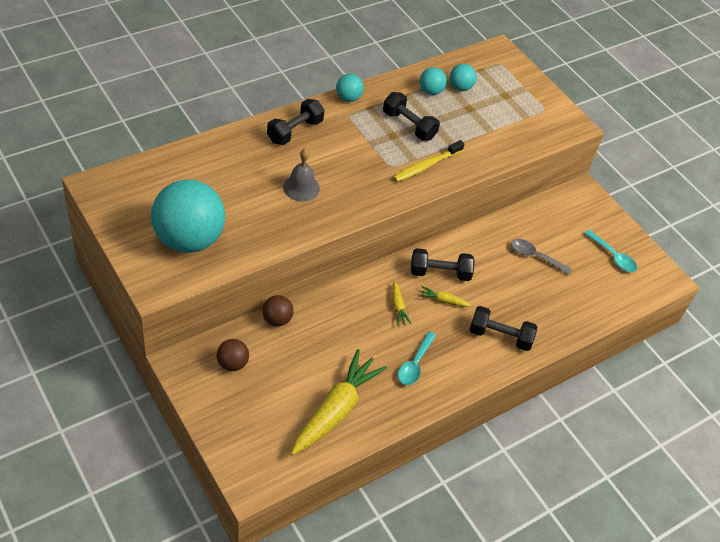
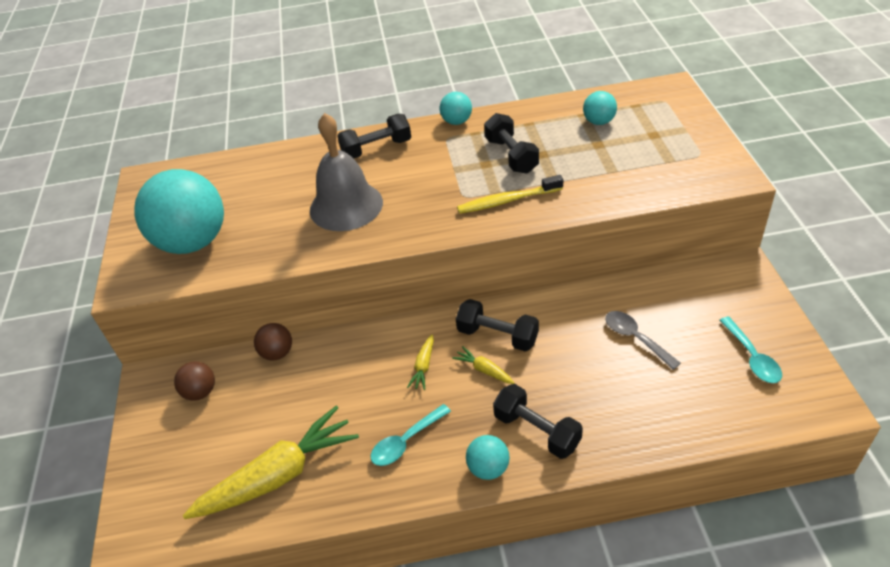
camera: 35 degrees right, 5 degrees down
grey bell [283,149,320,202] -> grey bell [310,113,383,231], size x1.70
turquoise ball [420,67,447,95] -> turquoise ball moved to [466,435,510,480]

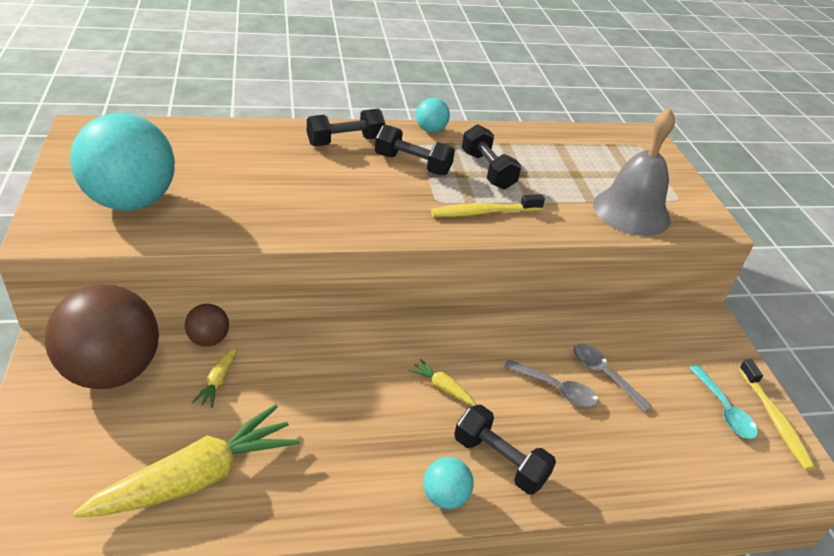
camera: 10 degrees left, 5 degrees down
brown ball [174,362,215,400] -> brown ball [45,284,159,389], size x2.24
grey bell [310,113,383,231] -> grey bell moved to [593,108,675,236]
turquoise spoon [371,404,451,466] -> none
yellow carrot [407,335,434,390] -> yellow carrot moved to [192,347,237,408]
black dumbbell [456,299,539,351] -> black dumbbell moved to [375,125,455,175]
turquoise ball [583,91,617,125] -> none
none -> grey spoon [504,359,598,407]
none -> yellow toothbrush [739,359,815,470]

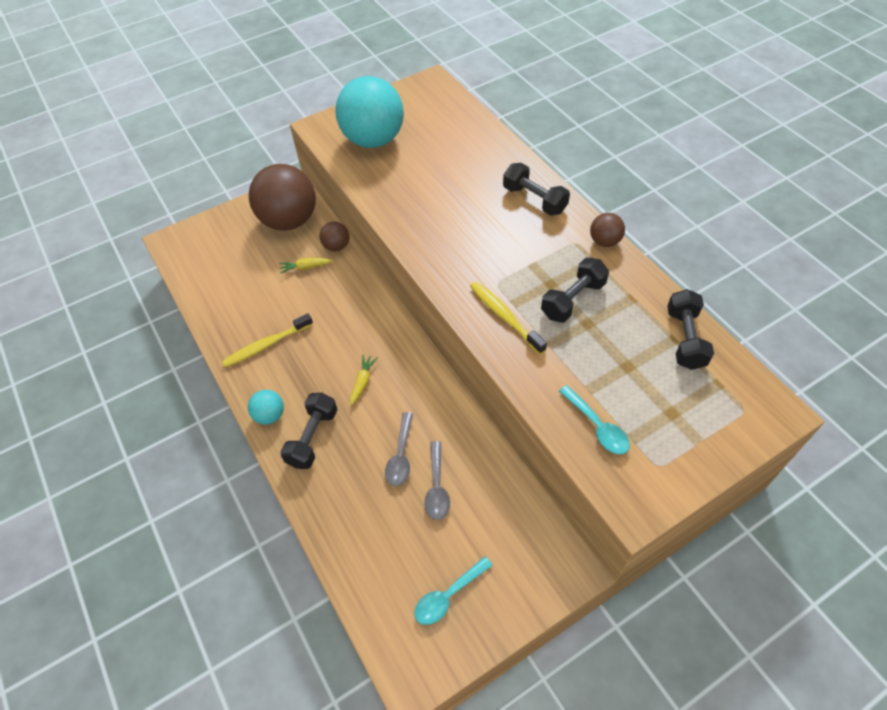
camera: 75 degrees right, 15 degrees up
yellow carrot [73,404,300,517] -> none
black dumbbell [375,125,455,175] -> black dumbbell moved to [667,289,714,370]
turquoise ball [416,98,450,133] -> brown ball [590,213,625,247]
grey spoon [573,344,653,412] -> grey spoon turned 150 degrees clockwise [424,441,450,520]
grey bell [593,108,675,236] -> turquoise spoon [559,385,630,454]
yellow toothbrush [739,359,815,470] -> yellow toothbrush moved to [222,313,313,367]

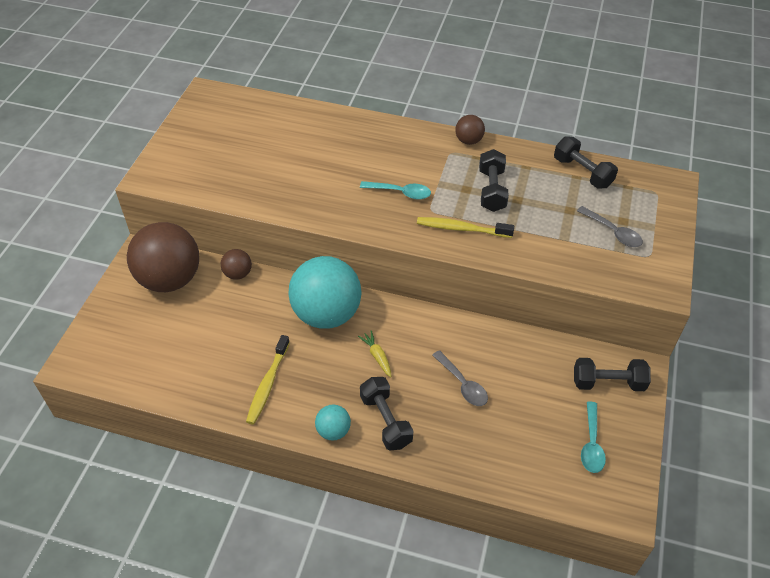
camera: 45 degrees left, 5 degrees down
yellow carrot [279,258,333,274] -> none
turquoise ball [335,76,404,148] -> turquoise ball moved to [288,256,362,329]
grey spoon [424,441,450,520] -> grey spoon moved to [577,206,643,247]
black dumbbell [503,163,570,216] -> black dumbbell moved to [574,358,651,391]
turquoise spoon [559,385,630,454] -> turquoise spoon moved to [360,181,431,200]

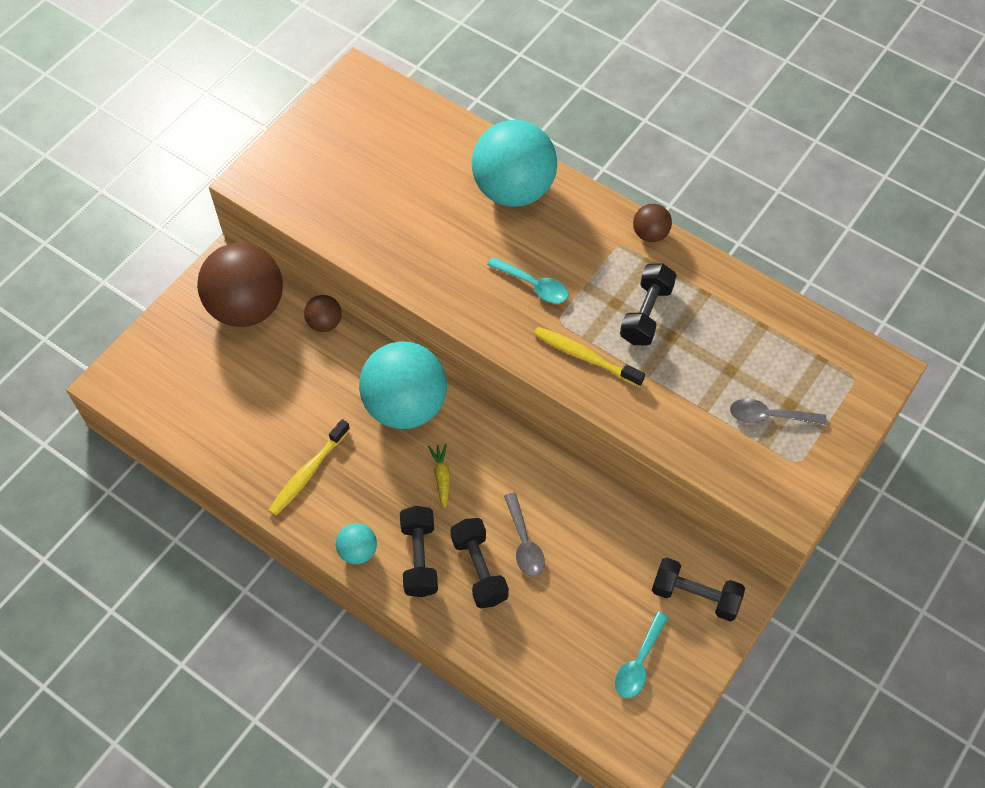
camera: 20 degrees right, 10 degrees up
black dumbbell [554,136,618,189] -> black dumbbell moved to [450,518,509,608]
grey spoon [577,206,643,247] -> grey spoon turned 120 degrees clockwise [730,399,826,426]
none -> turquoise ball [472,120,557,207]

